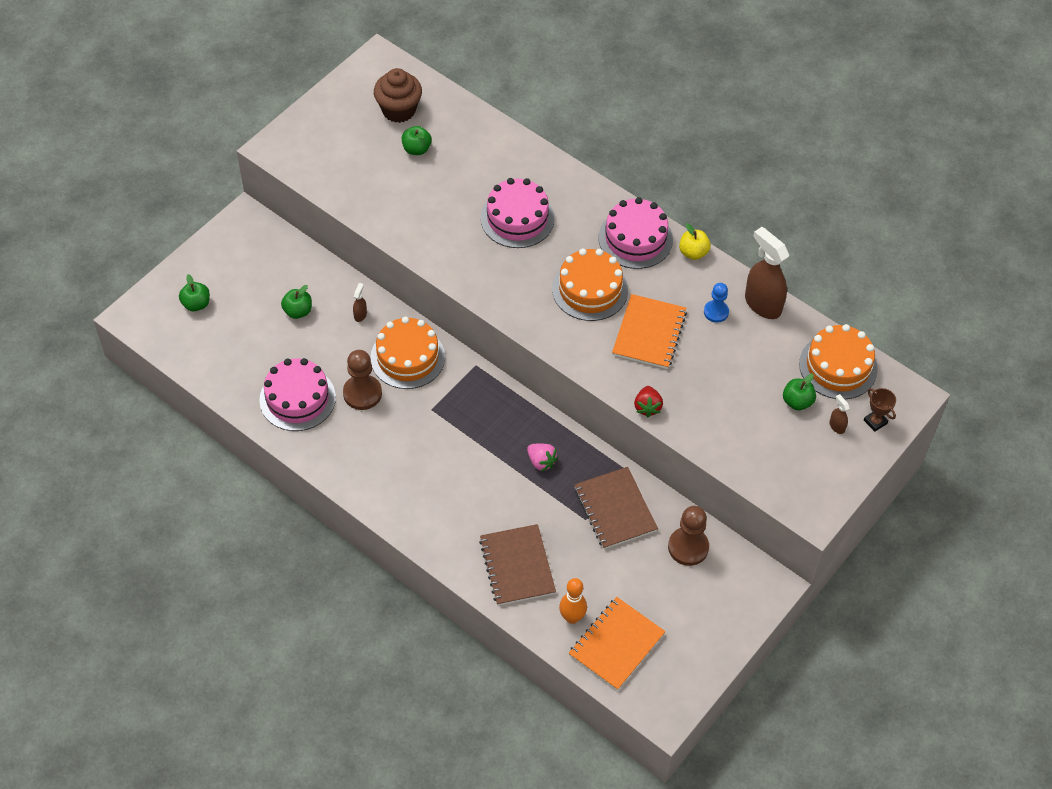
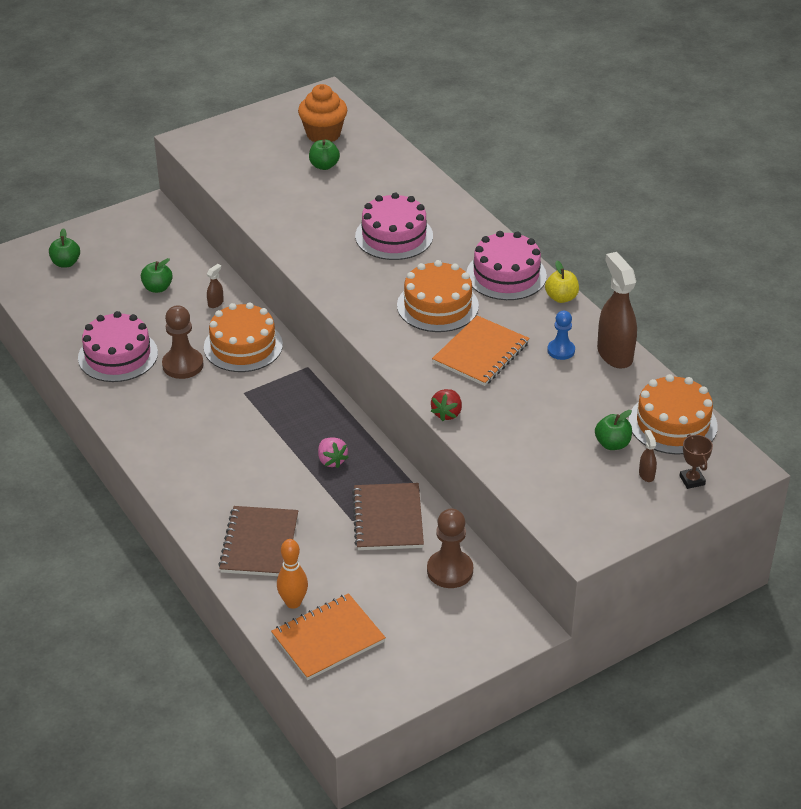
camera: 20 degrees right, 15 degrees down
brown cupcake [374,68,422,123] -> orange cupcake [298,84,347,142]

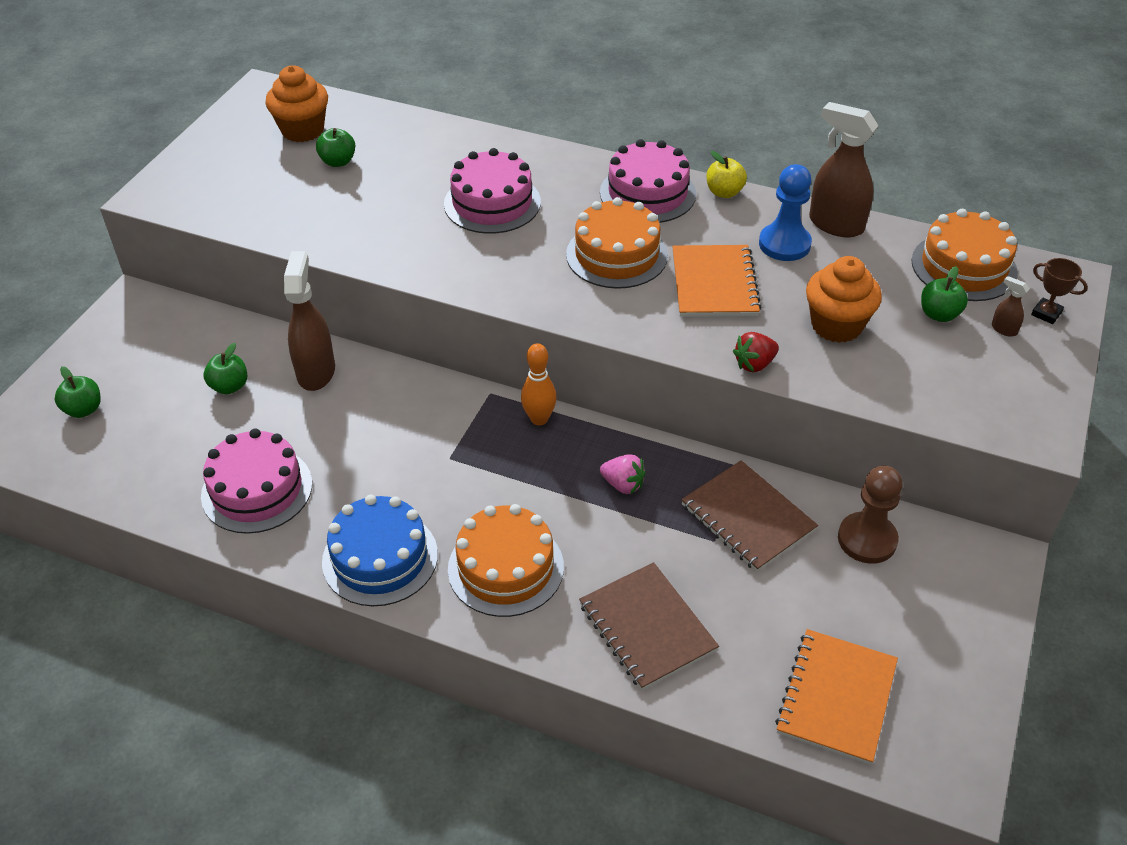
camera: 35 degrees left, 5 degrees up
brown pawn [162,305,204,379] -> none
orange cake [204,302,283,372] -> orange cake moved to [448,504,564,617]
brown spray bottle [207,264,224,308] -> brown spray bottle [284,251,335,391], size x2.33
orange bowling pin [277,539,308,609] -> orange bowling pin moved to [521,343,557,425]
red strawberry [431,389,462,421] -> red strawberry turned 75 degrees clockwise [733,332,779,373]
blue pawn [547,311,575,360] -> blue pawn [759,164,812,261], size x1.57
none -> blue cake [322,495,438,606]
none -> orange cupcake [806,256,882,343]

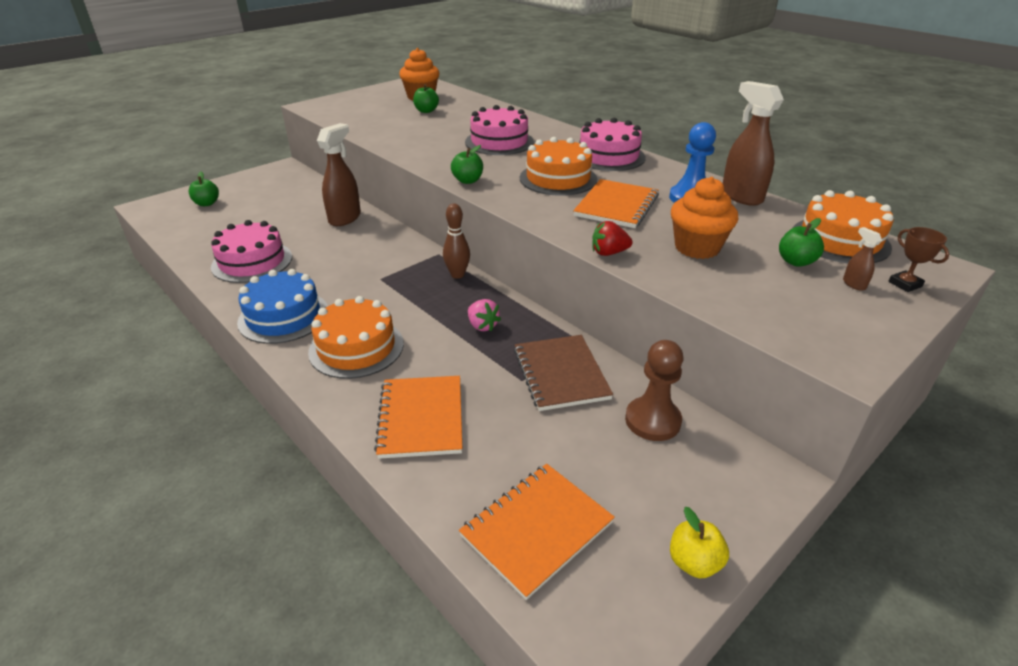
camera: 25 degrees right, 10 degrees down
green apple [204,343,247,394] -> green apple moved to [451,145,483,184]
orange bowling pin [521,343,557,425] -> brown bowling pin [443,203,470,279]
brown notebook [579,562,719,690] -> orange notebook [374,376,462,459]
yellow apple [706,151,747,198] -> yellow apple moved to [670,507,729,578]

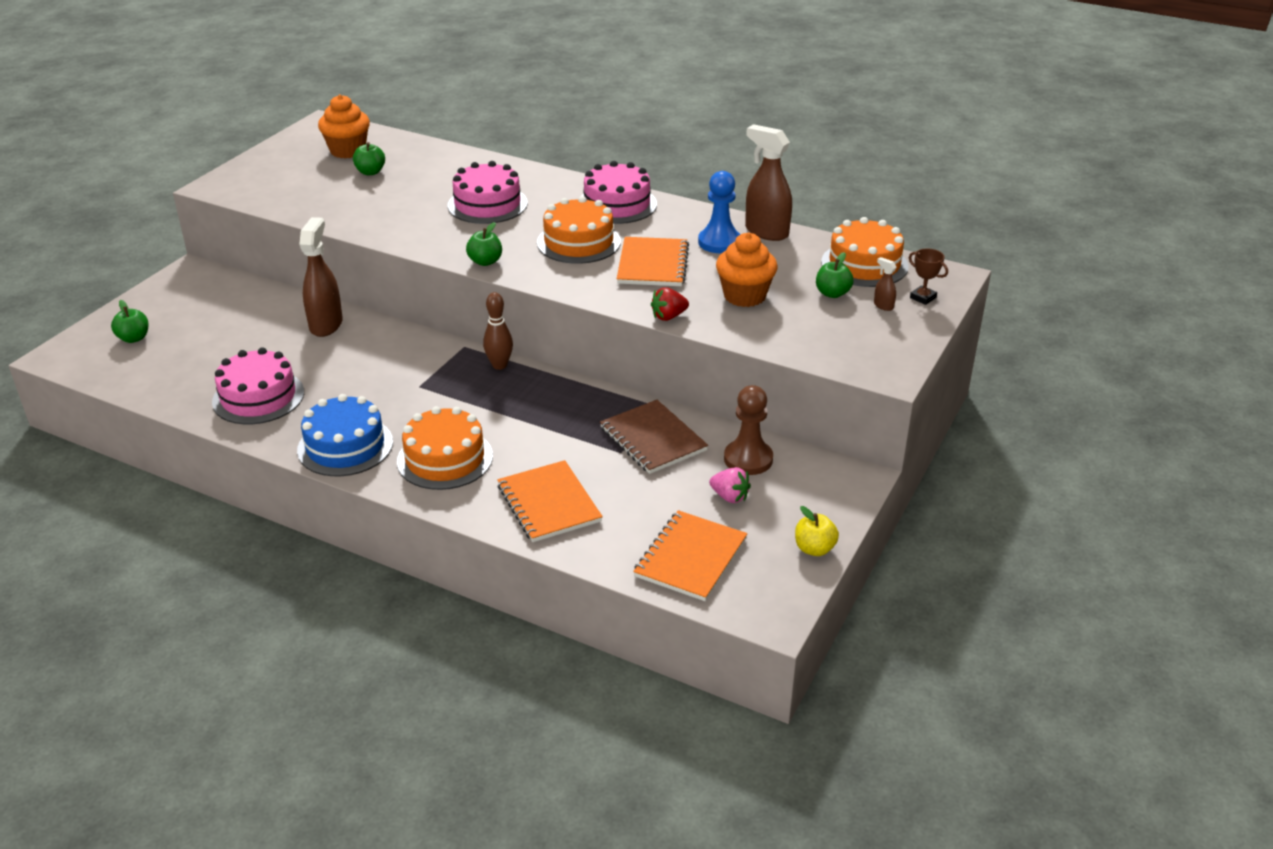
camera: 20 degrees left, 0 degrees up
pink strawberry [468,299,501,331] -> pink strawberry moved to [709,467,751,503]

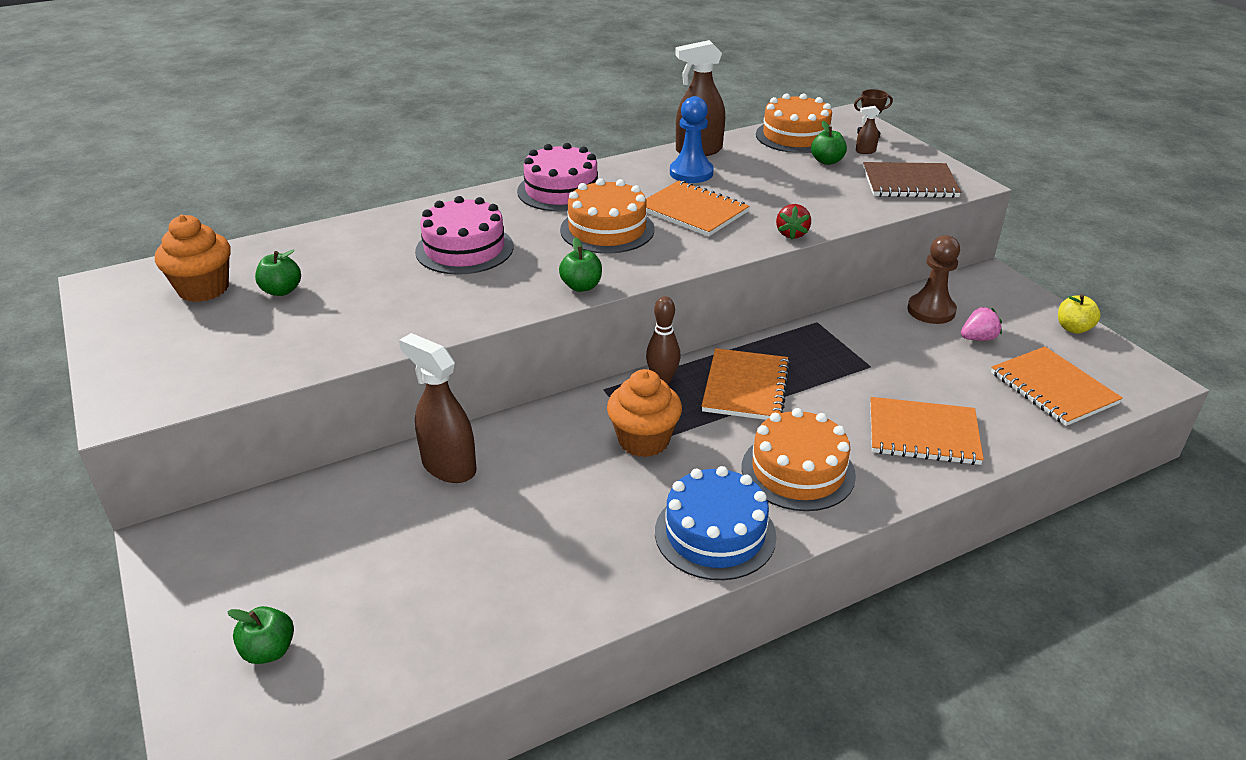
camera: 55 degrees left, 0 degrees up
pink cake [212,347,304,424] -> none
brown notebook [600,400,708,474] -> brown notebook moved to [863,162,961,198]
orange cupcake [716,232,777,307] -> orange cupcake moved to [607,369,682,457]
none -> orange notebook [701,348,790,420]

